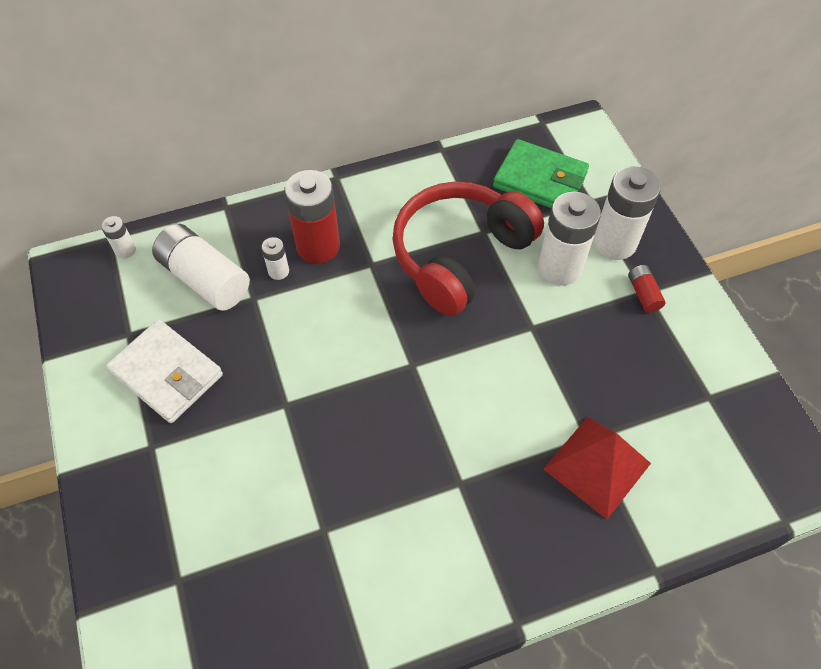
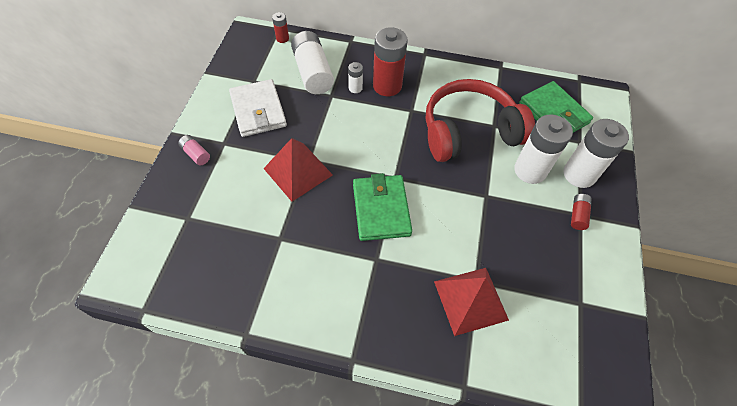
camera: 30 degrees right, 0 degrees up
white battery [101,216,136,259] -> red battery [272,12,289,43]
none -> pink battery [178,135,210,165]
none -> red pyramid [263,138,333,202]
none -> green wallet [353,173,412,241]

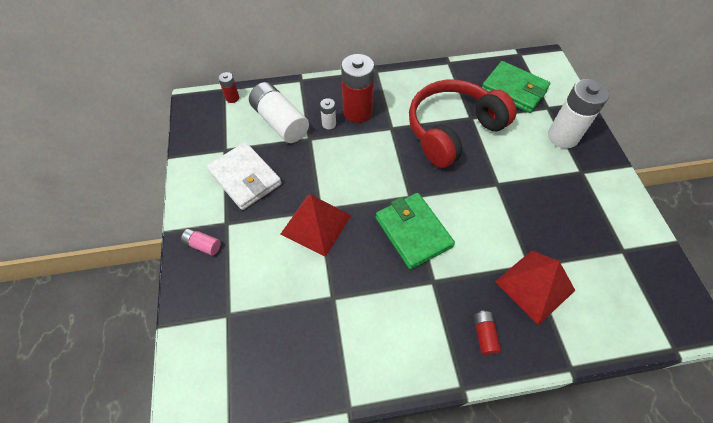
camera: 20 degrees left, 0 degrees up
white battery [514,114,573,184] -> none
red battery [571,194,592,230] -> red battery moved to [474,311,501,355]

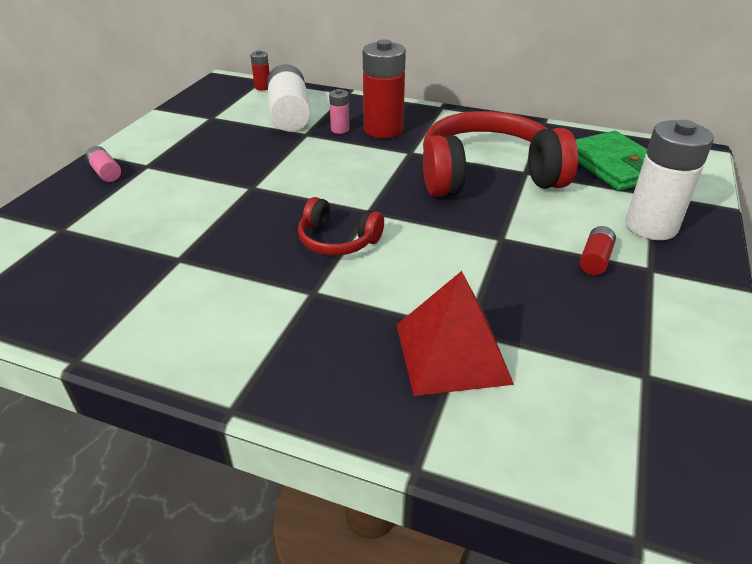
camera: 30 degrees right, 20 degrees down
white wallet [206,142,282,210] -> none
red pyramid [280,195,351,257] -> none
white battery [320,98,336,129] -> pink battery [329,89,350,134]
green wallet [376,193,455,270] -> red headphones [298,197,384,255]
red battery [474,311,501,355] -> red battery moved to [580,226,616,275]

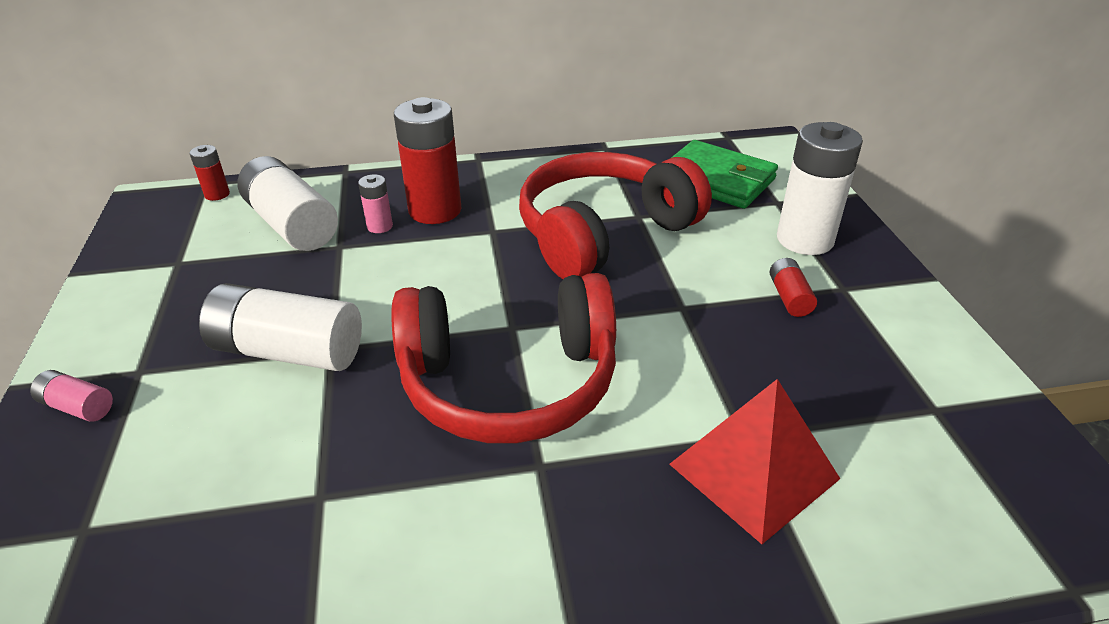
camera: 30 degrees left, 0 degrees up
red headphones [298,197,384,255] -> red headphones [391,273,616,444], size x2.03
none -> white battery [199,283,362,371]

